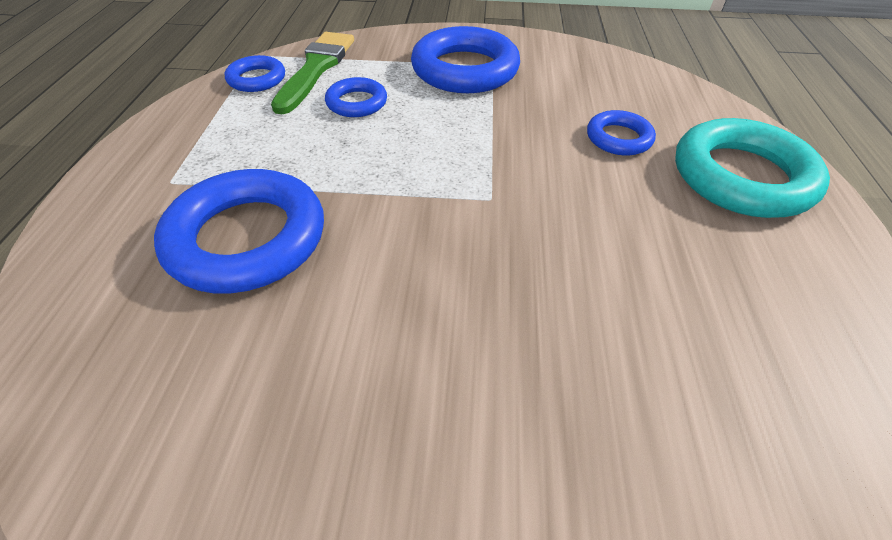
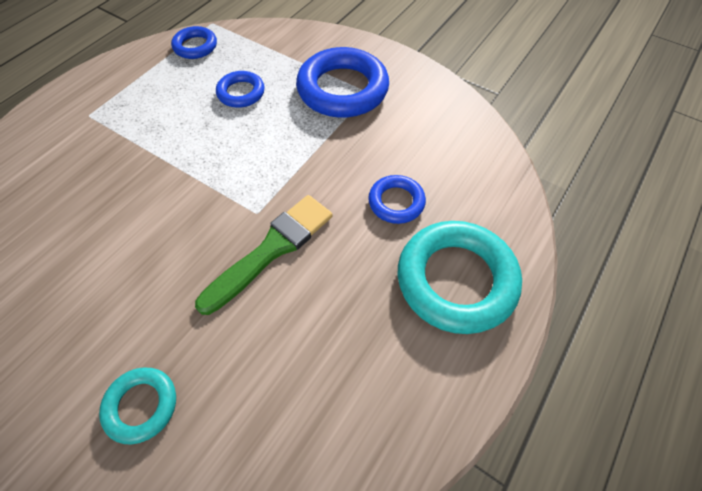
camera: 30 degrees right, 10 degrees up
blue ring [154,169,324,293] -> none
green brush [271,32,354,114] -> green brush moved to [195,195,333,315]
none -> turquoise ring [99,368,176,444]

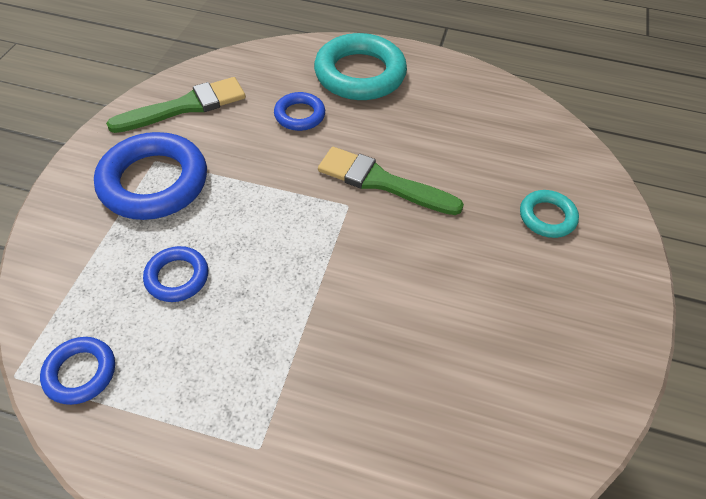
camera: 110 degrees left, 5 degrees down
none -> green brush [106,77,246,133]

